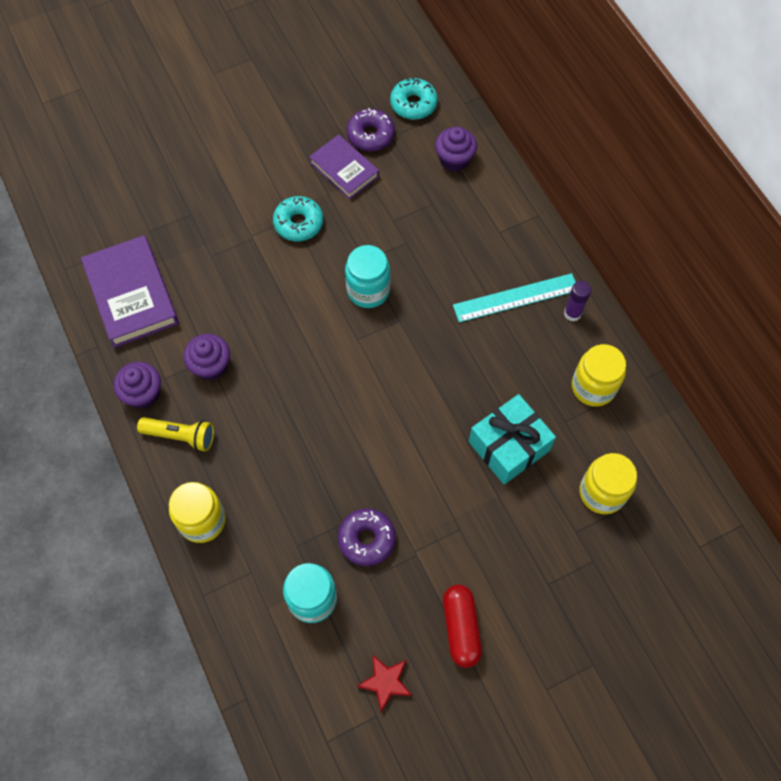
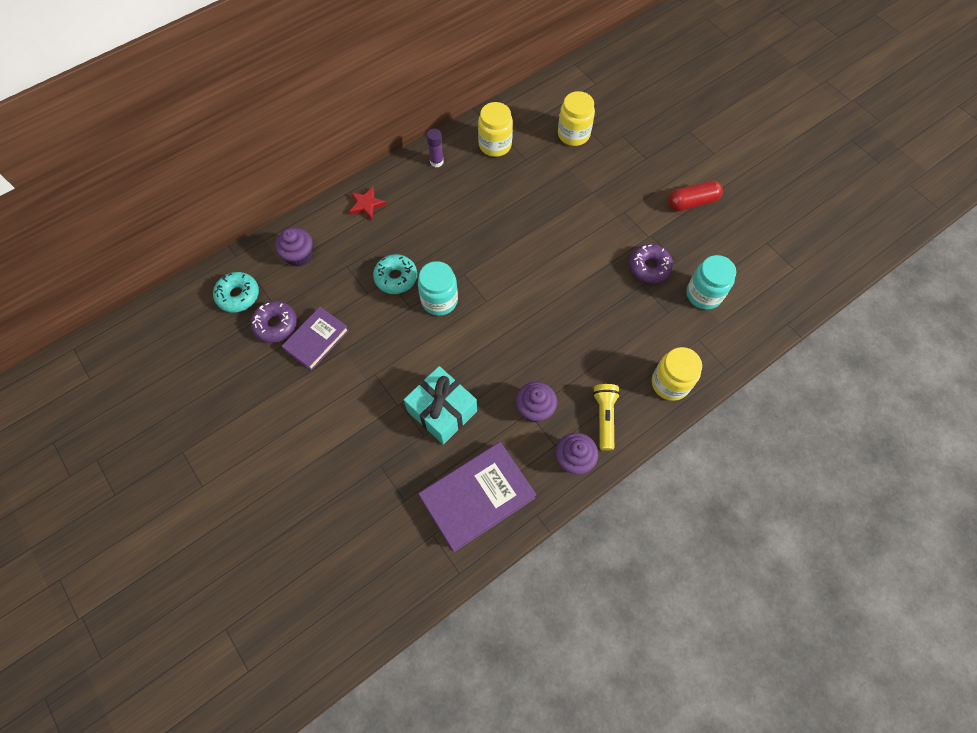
camera: 100 degrees left, 0 degrees up
turquoise donut [273,196,323,242] -> turquoise donut moved to [373,254,417,294]
red star [357,655,412,712] -> red star moved to [349,187,387,220]
turquoise ruler [453,273,576,322] -> none
turquoise gift [469,394,556,484] -> turquoise gift moved to [404,366,477,445]

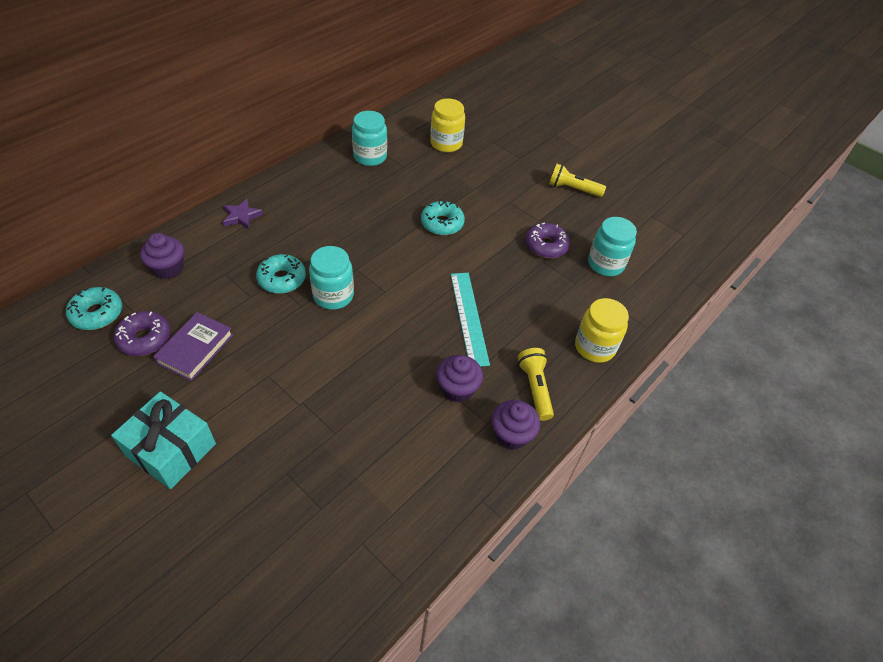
camera: 15 degrees left, 15 degrees down
red star [349,187,387,220] -> purple star [223,198,263,230]
turquoise gift [404,366,477,445] -> turquoise gift moved to [111,391,216,489]
purple book [418,442,536,552] -> none
purple glue stick [427,129,443,167] -> none
yellow jar [478,102,513,157] -> turquoise jar [352,111,387,166]
red capsule [668,181,723,211] -> yellow flashlight [549,164,606,197]
none -> turquoise donut [421,201,465,235]
none -> turquoise ruler [450,273,490,367]

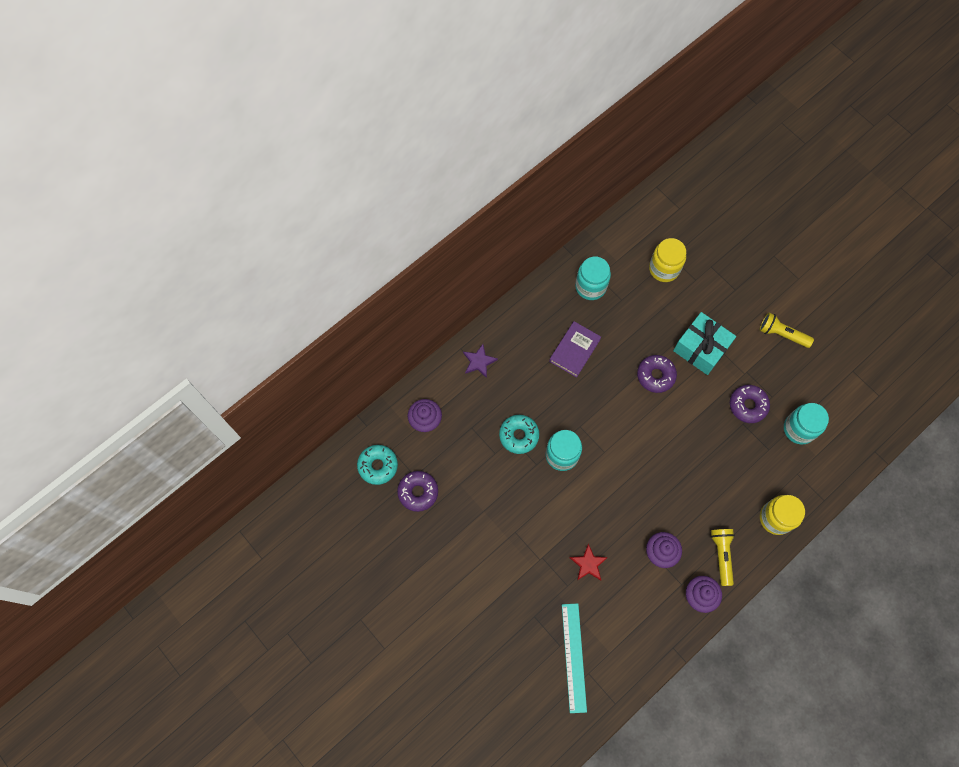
camera: 10 degrees right, 20 degrees up
turquoise gift [111,391,216,489] -> turquoise gift moved to [673,312,736,375]
purple book [153,312,233,381] -> purple book moved to [549,321,601,378]
turquoise donut [421,201,465,235] -> purple donut [637,355,677,393]
turquoise ruler [450,273,490,367] -> turquoise ruler moved to [562,603,587,713]
none -> red star [570,544,608,581]

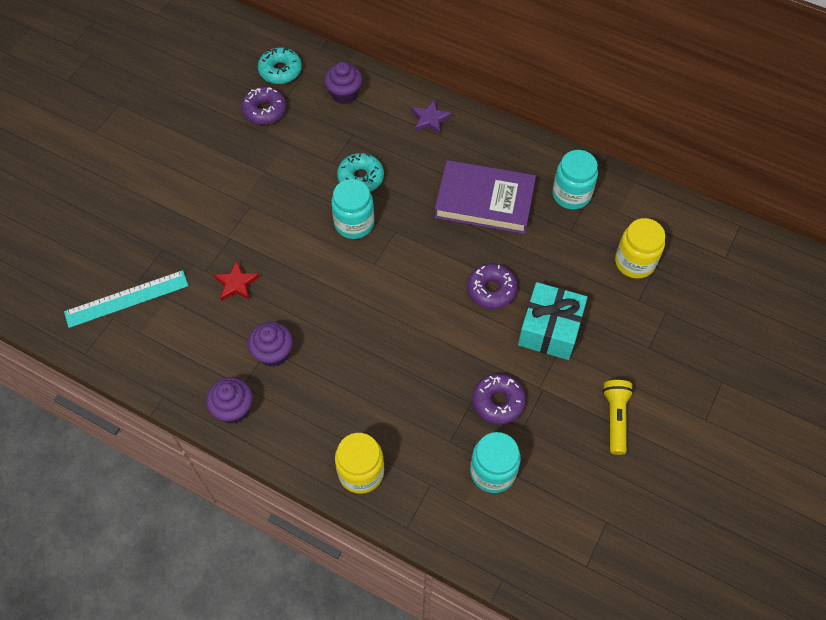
camera: 70 degrees right, 10 degrees down
purple book [549,321,601,378] -> purple book [434,160,536,234], size x1.57
yellow flashlight [710,529,735,586] -> none

